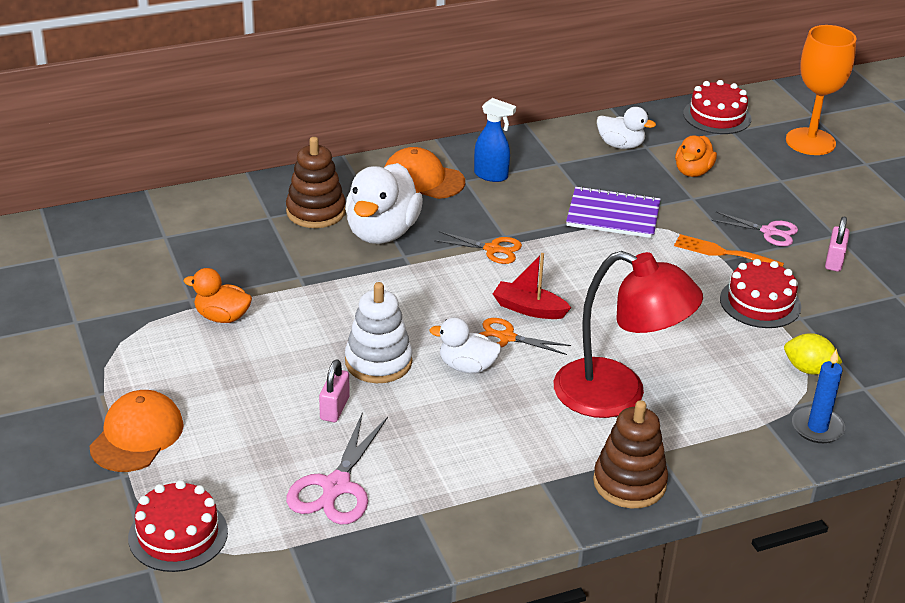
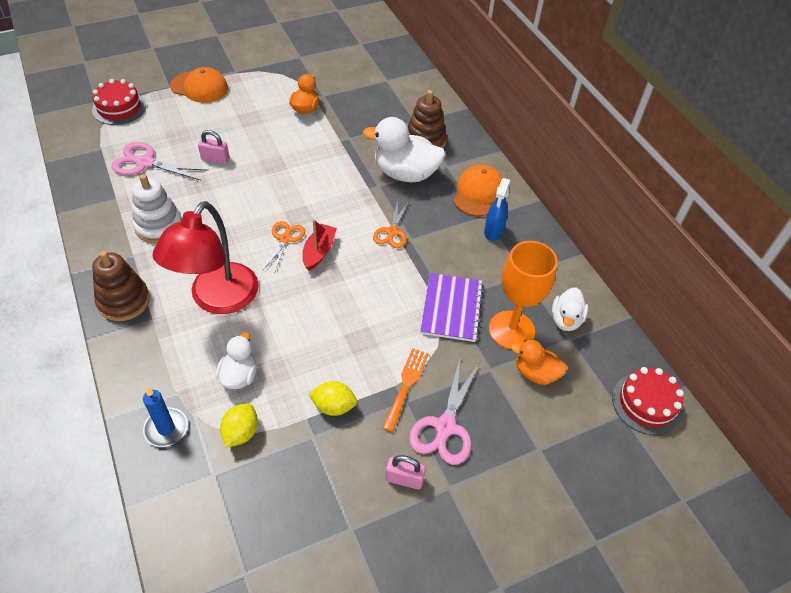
camera: 85 degrees right, 15 degrees up
white stacking toy [345,282,412,383] -> white stacking toy moved to [132,174,182,243]
white duck [429,317,502,374] -> white duck moved to [216,332,257,389]
pink scissors [711,212,798,246] -> pink scissors [409,359,479,465], size x1.52
red cake [720,259,801,328] -> yellow lemon [309,381,357,416]
orange goblet [786,25,857,155] -> orange goblet moved to [489,241,558,350]

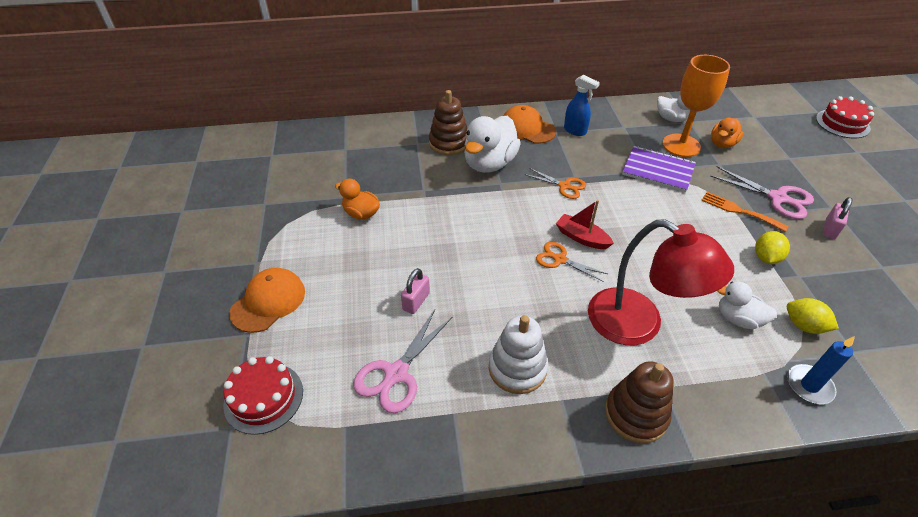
camera: 70 degrees left, 5 degrees down
red cake [612,367,684,435] -> red cake moved to [816,96,874,138]

